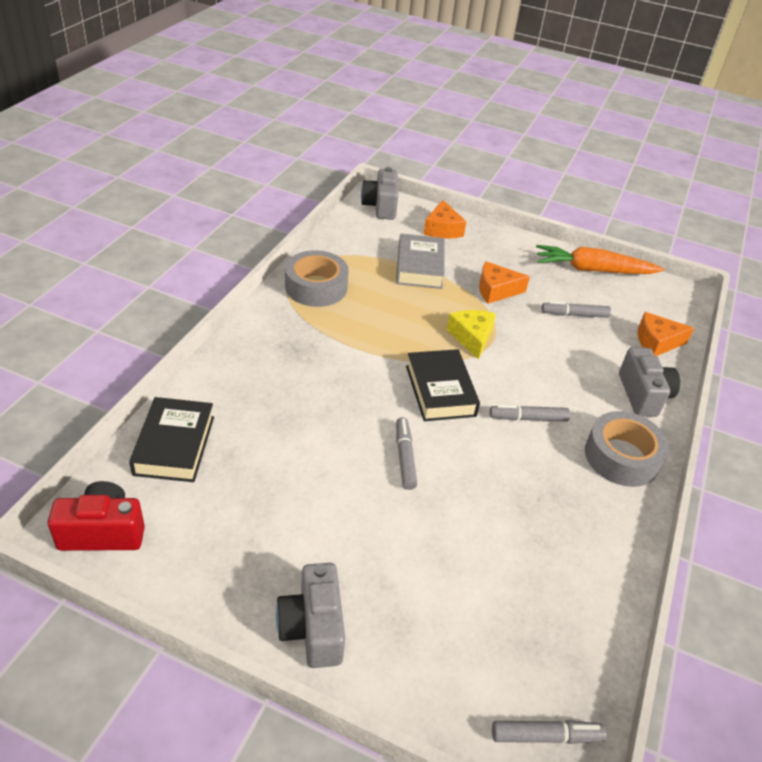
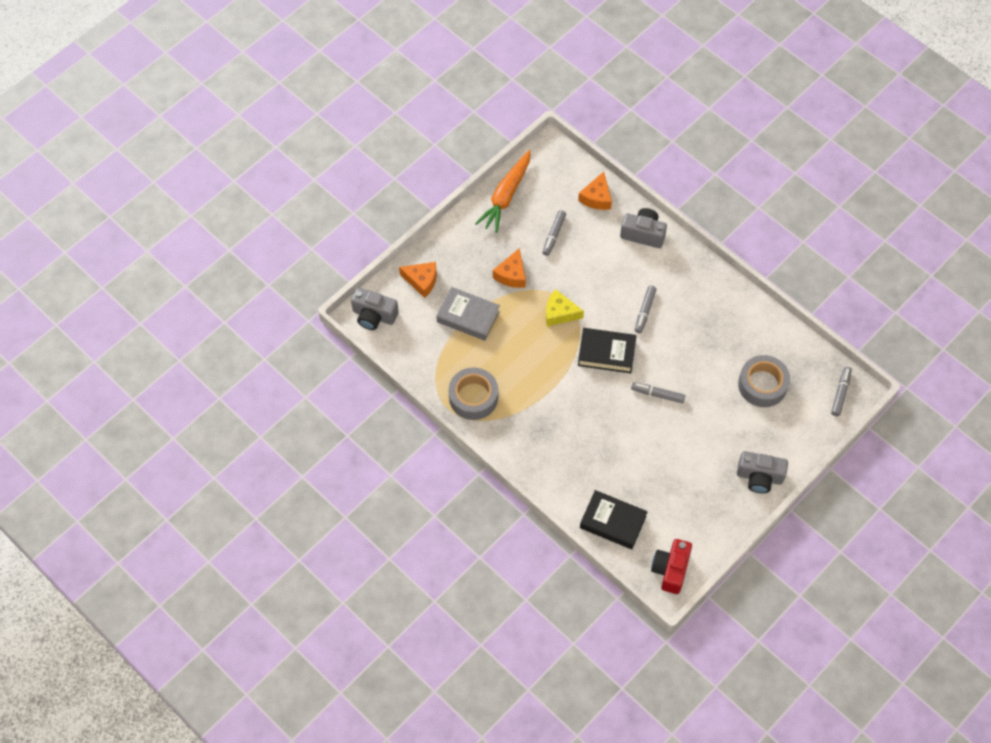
camera: 65 degrees left, 20 degrees up
grey tape [585,411,669,487] -> grey tape moved to [738,355,790,407]

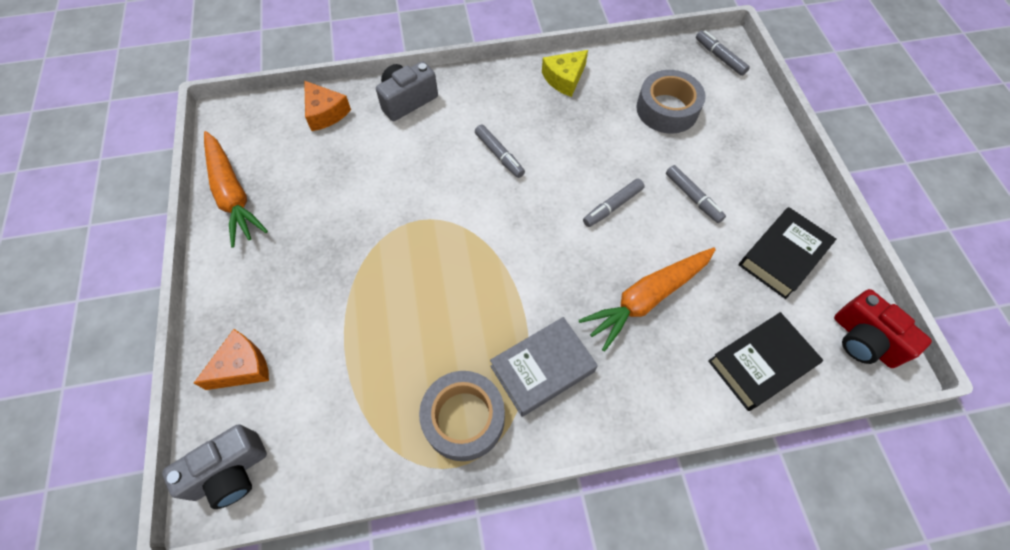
camera: 55 degrees left, 0 degrees up
grey book [436,287,500,341] -> grey book moved to [490,317,598,417]
orange cheese [493,249,526,288] -> none
grey marker [542,210,566,256] -> grey marker moved to [666,165,726,223]
yellow cheese [546,289,584,326] -> yellow cheese moved to [542,50,588,97]
black book [578,328,637,373] -> black book moved to [739,207,836,299]
grey camera [737,451,788,493] -> none
none -> orange carrot [579,247,716,351]

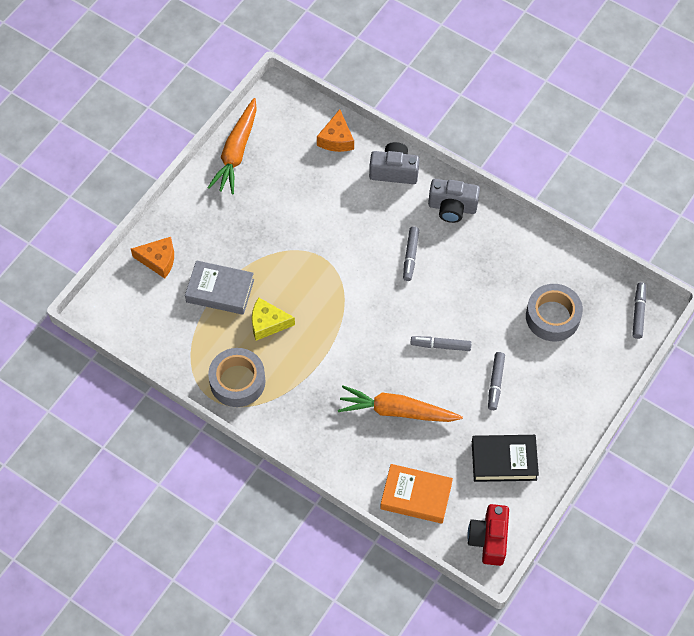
camera: 45 degrees right, 0 degrees up
grey camera [162,424,267,509] -> grey camera moved to [428,179,480,223]
grey book [490,317,598,417] -> grey book moved to [185,260,254,315]
yellow cheese [542,50,588,97] -> yellow cheese moved to [252,298,295,341]
black book [708,312,823,411] -> orange book [380,464,453,524]

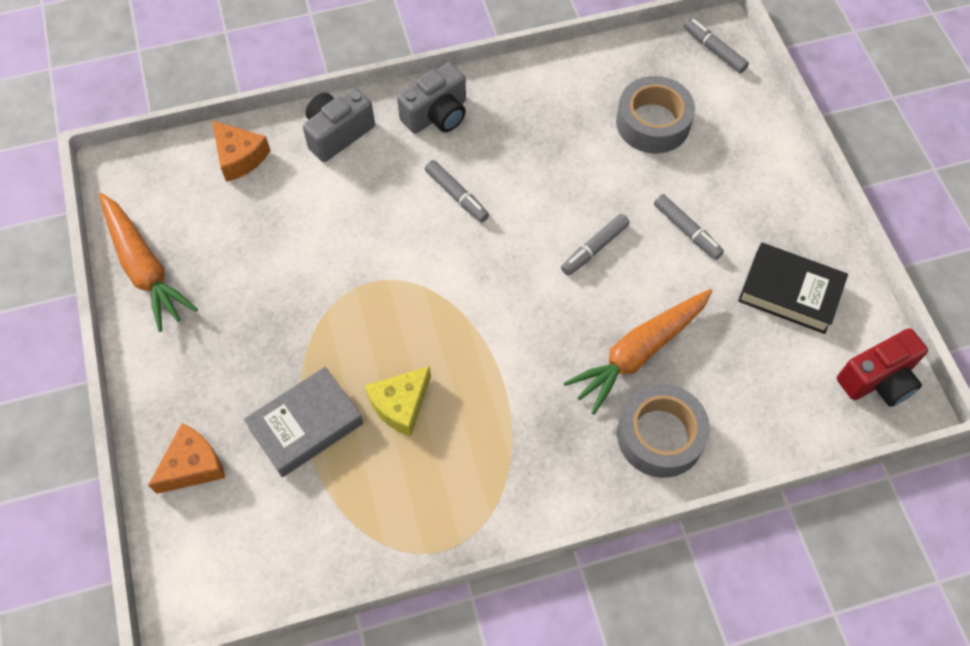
camera: 50 degrees left, 0 degrees up
grey tape [208,348,266,407] -> grey tape moved to [617,384,710,478]
orange book [380,464,453,524] -> none
red camera [467,504,509,566] -> red camera turned 75 degrees counterclockwise [837,328,928,407]
black book [472,435,539,482] -> black book turned 75 degrees clockwise [738,243,848,334]

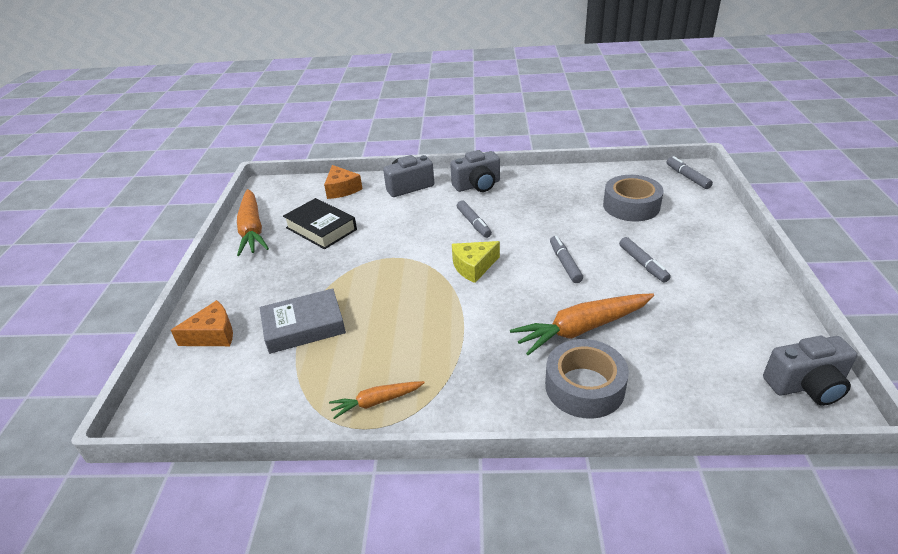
camera: 20 degrees right, 25 degrees down
yellow cheese [365,366,431,436] -> yellow cheese moved to [452,241,500,283]
grey marker [561,214,630,276] -> grey marker turned 105 degrees clockwise [550,236,583,283]
black book [738,243,848,334] -> black book moved to [283,198,357,249]
red camera [837,328,928,407] -> grey camera [763,336,857,406]
none -> orange carrot [329,381,425,419]

